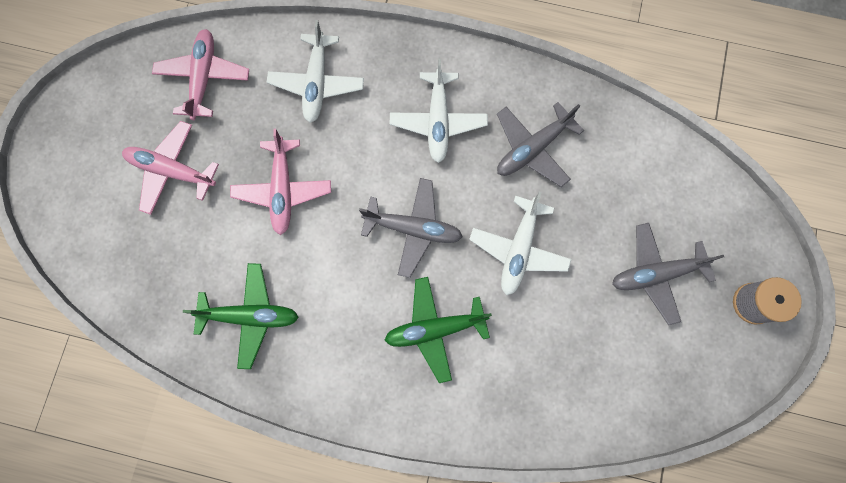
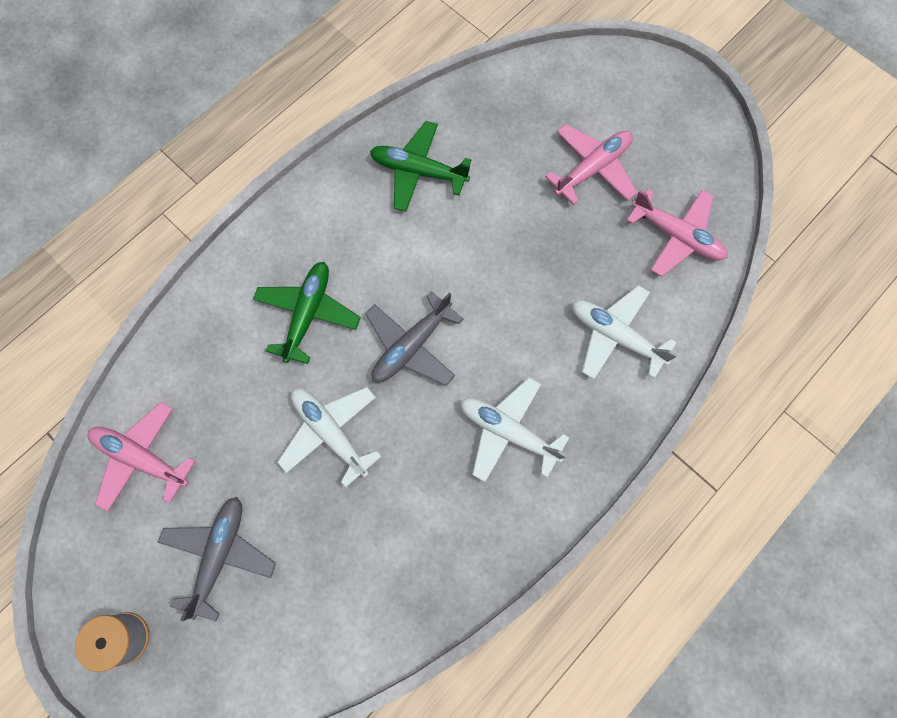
camera: 120 degrees right, 5 degrees down
green plane [183,263,299,369] -> green plane turned 75 degrees clockwise [370,121,471,212]
pink plane [230,129,331,235] -> pink plane moved to [87,402,196,512]
grey plane [497,102,584,187] -> none

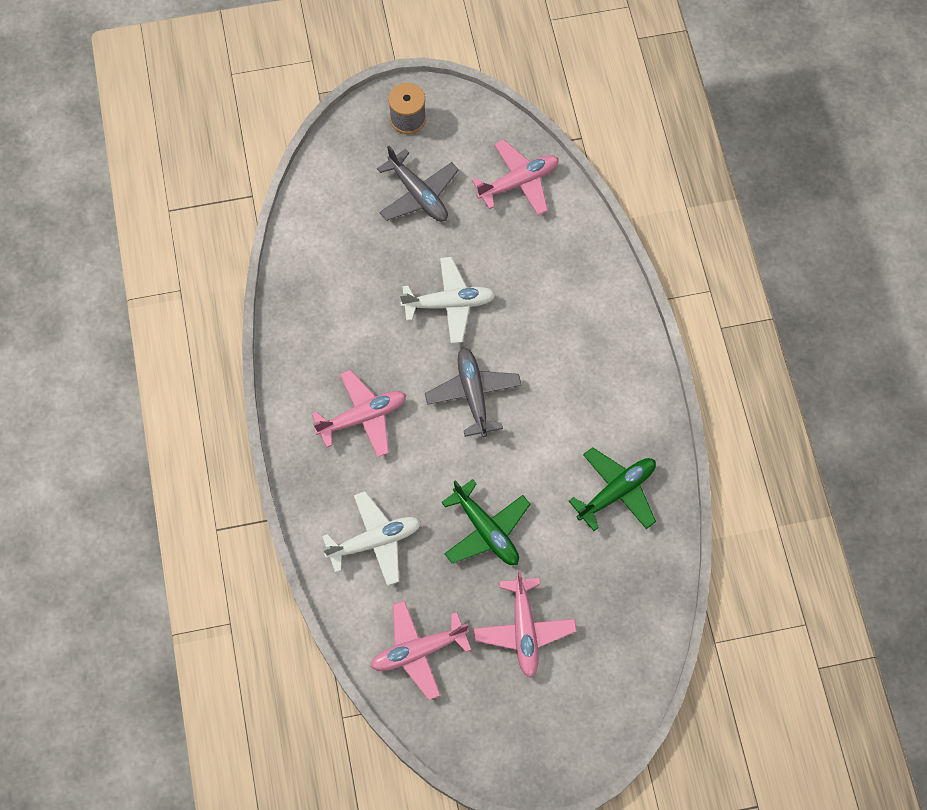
camera: 125 degrees right, 5 degrees down
green plane [253,262,361,364] -> green plane moved to [441,479,531,565]
white plane [460,377,570,482] -> pink plane [312,370,406,457]

